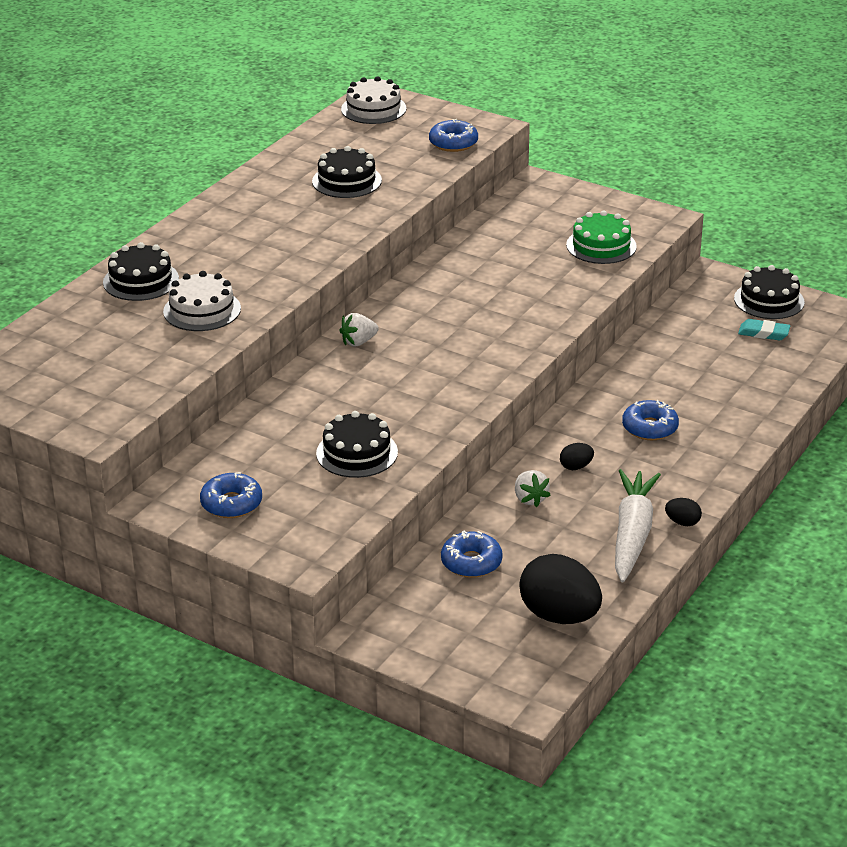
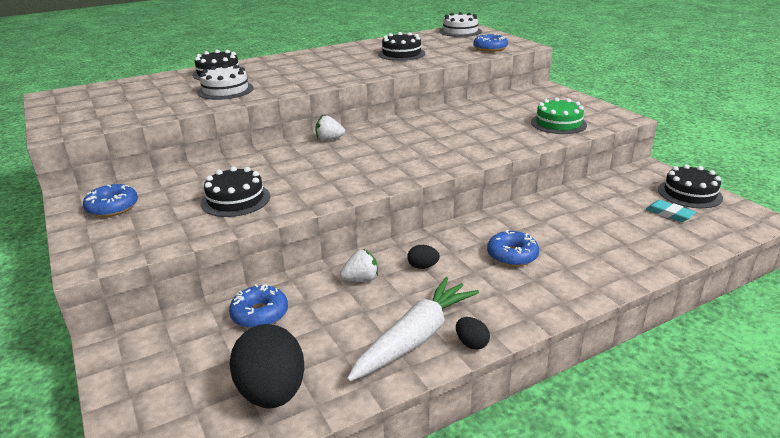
camera: 30 degrees right, 5 degrees down
white strawberry [515,470,551,507] -> white strawberry turned 120 degrees counterclockwise [340,249,378,282]

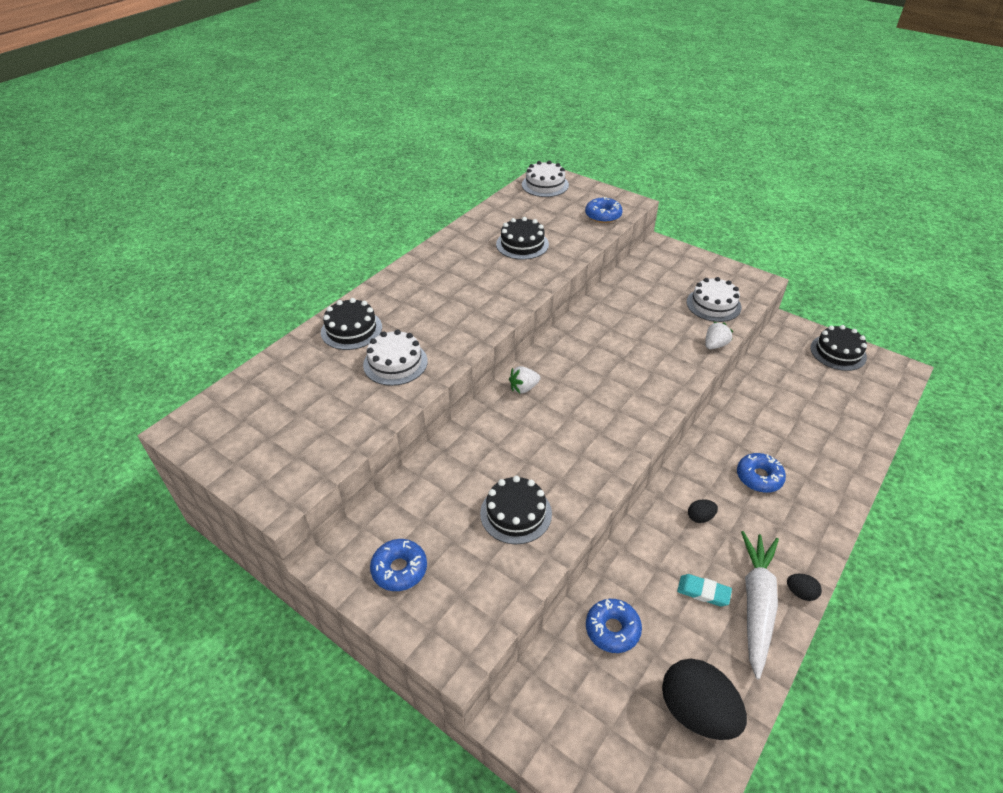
camera: 25 degrees left, 15 degrees up
white strawberry [340,249,378,282] -> white strawberry moved to [705,322,733,349]
green cake [531,98,587,134] -> white cake [687,277,741,322]
turquoise eraser [646,200,696,222] -> turquoise eraser moved to [677,574,732,606]

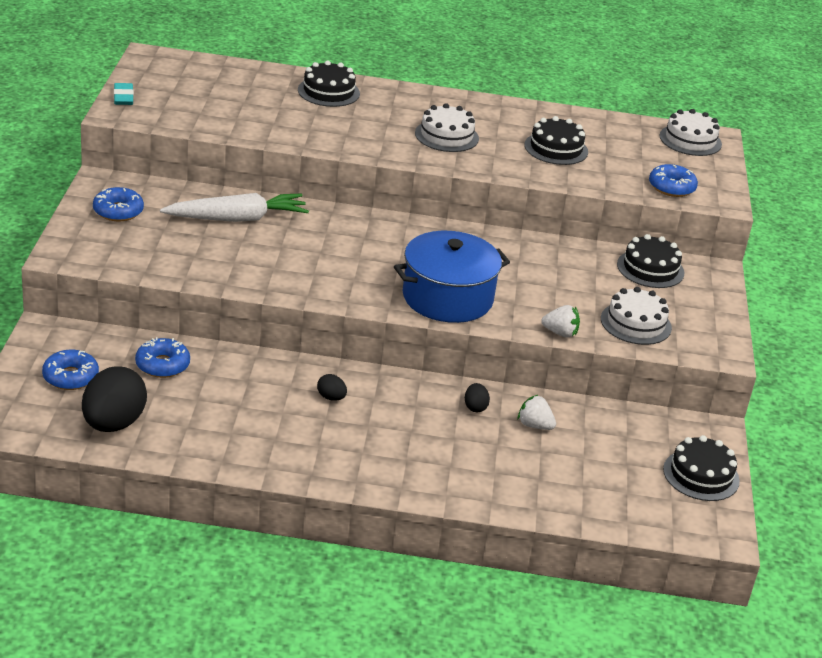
camera: 55 degrees right, 10 degrees down
white cake [363,329,428,386] -> white cake moved to [415,103,479,152]
black cake [480,476,552,544] -> black cake moved to [617,234,684,288]
white strawberry [509,366,540,394] -> white strawberry moved to [518,395,556,430]
turquoise eraser [677,574,732,606] -> turquoise eraser moved to [114,83,134,105]
blue donut [737,453,786,493] -> blue donut moved to [42,350,99,390]
white carrot [741,531,779,680] -> white carrot moved to [160,193,309,222]
black egg [787,574,822,601] -> black egg moved to [465,383,490,412]
none -> blue pot [394,231,510,323]

